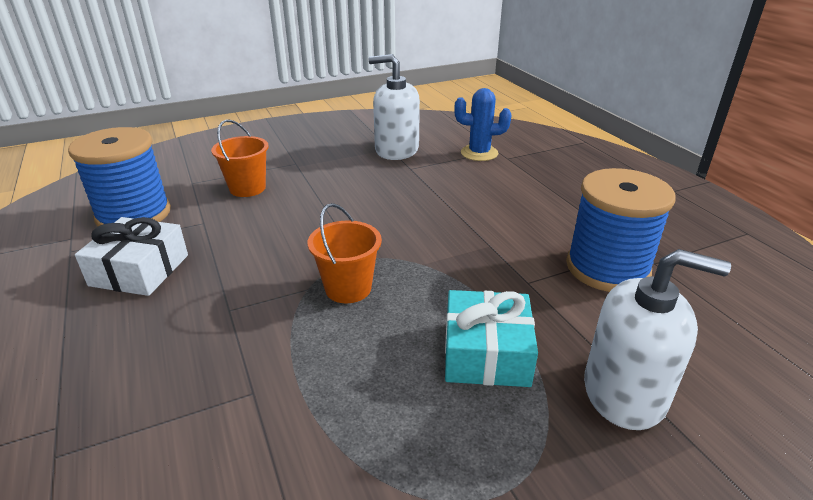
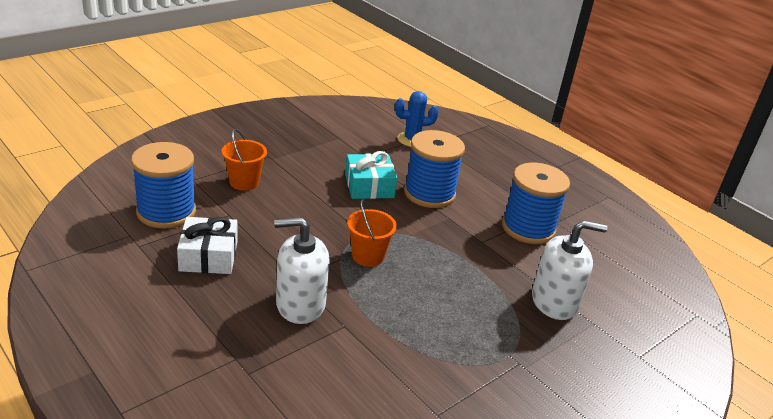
camera: 20 degrees left, 0 degrees up
white soap dispenser [369,54,420,160] -> white soap dispenser moved to [274,217,330,324]
turquoise gift [445,290,538,387] -> turquoise gift moved to [345,151,397,199]
none -> blue spool [404,130,465,208]

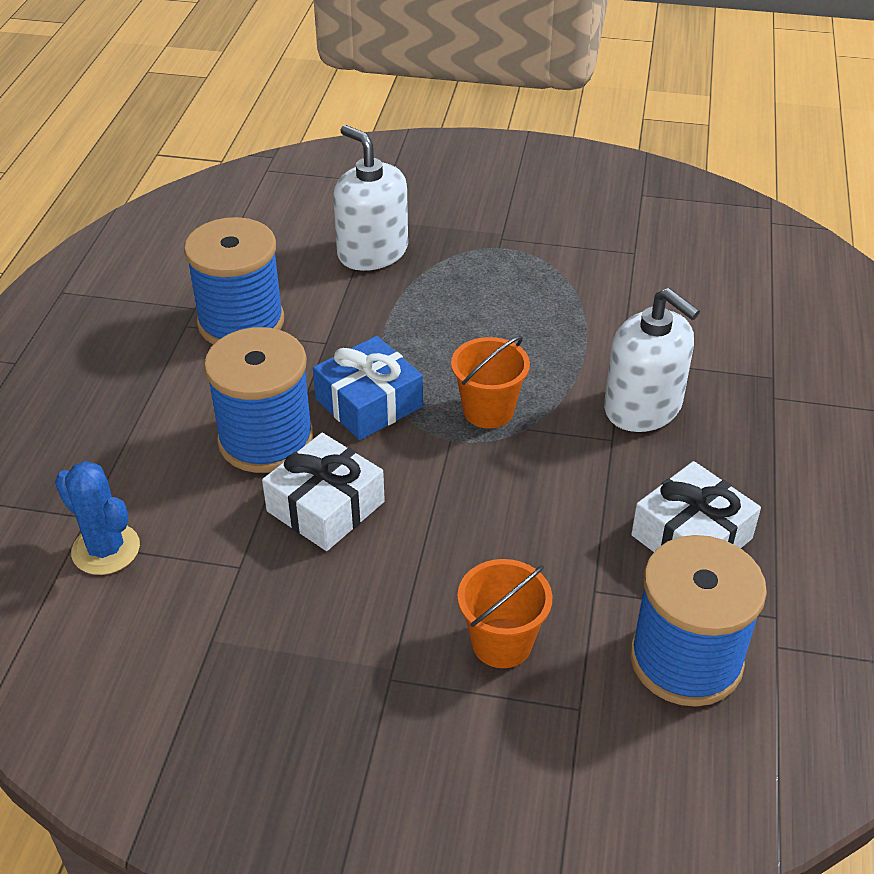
camera: 125 degrees left, 10 degrees up
turquoise gift [345,151,397,199] -> white gift [262,433,385,551]
none -> blue gift [313,336,423,440]

